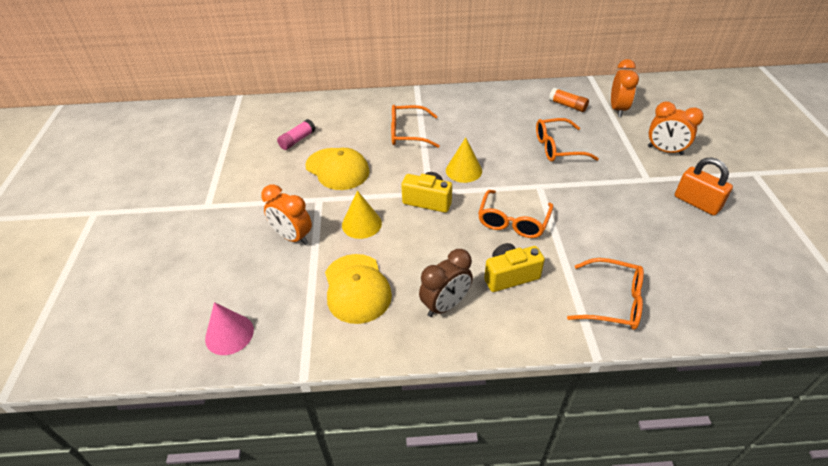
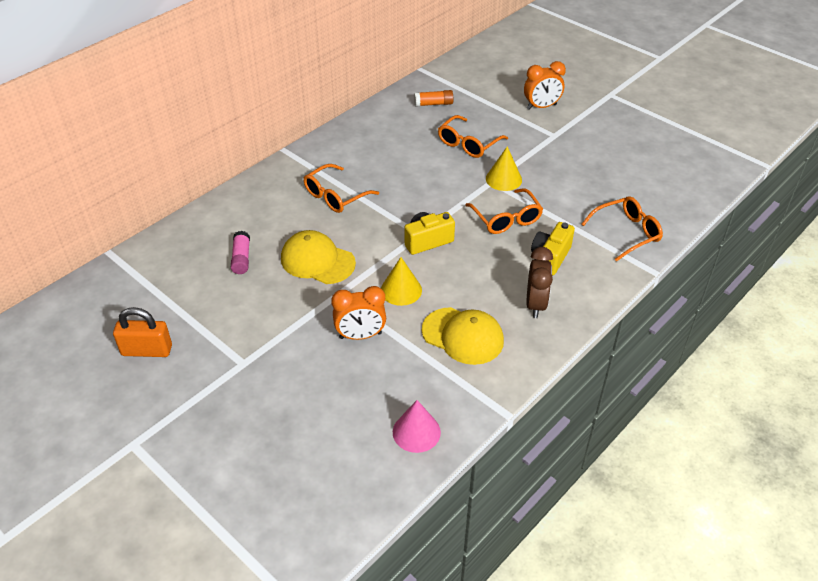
camera: 45 degrees left, 0 degrees up
yellow cap [305,148,370,190] -> yellow cap turned 150 degrees counterclockwise [281,230,356,284]
yellow cone [446,137,482,183] -> yellow cone moved to [486,146,522,191]
orange clock [611,59,639,117] -> none
orange padlock [675,157,733,216] -> orange padlock moved to [113,307,172,357]

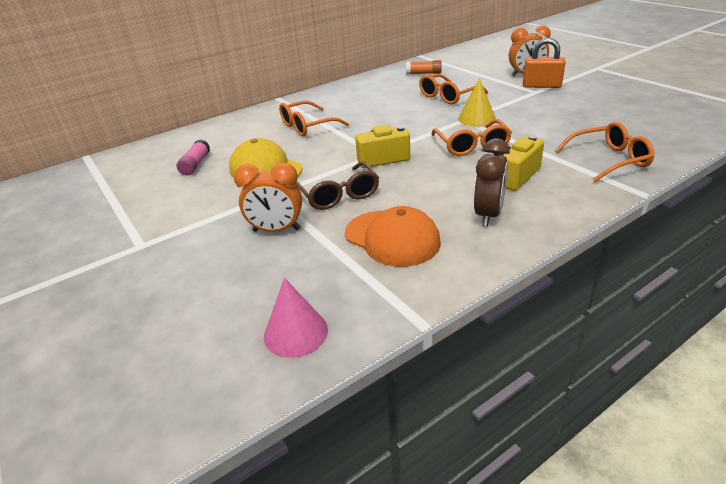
camera: 15 degrees right, 10 degrees down
orange padlock [113,307,172,357] -> orange padlock moved to [523,38,565,88]
yellow cone [381,257,422,306] -> brown glasses [296,162,379,210]
yellow cap [422,307,504,365] -> orange cap [345,206,441,267]

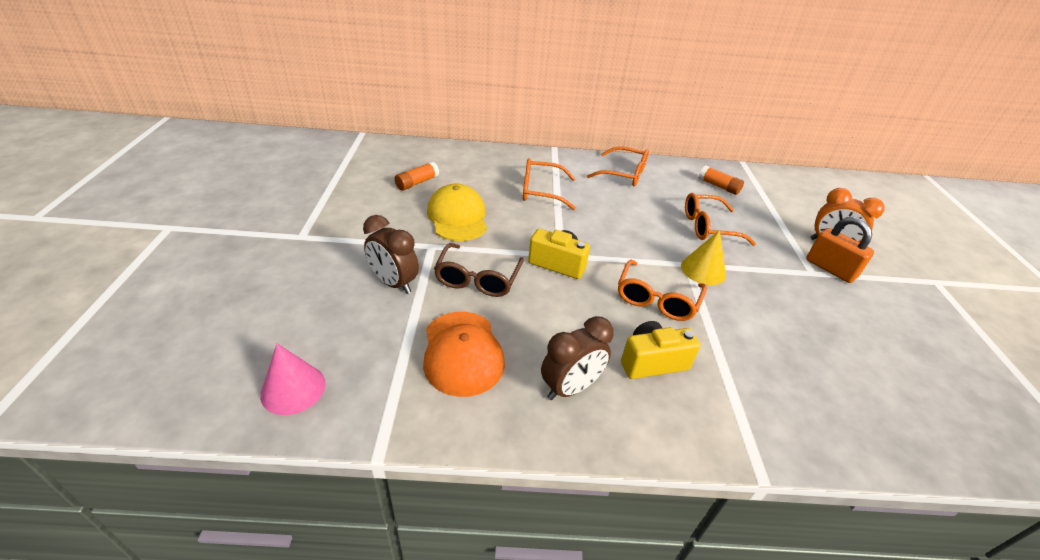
camera: 30 degrees right, 5 degrees up
pink glue stick [177,140,210,175] -> orange glue stick [395,162,439,191]
orange clock [234,162,302,232] -> brown clock [363,215,419,294]
orange glasses [555,122,654,182] -> orange glasses moved to [587,146,649,186]

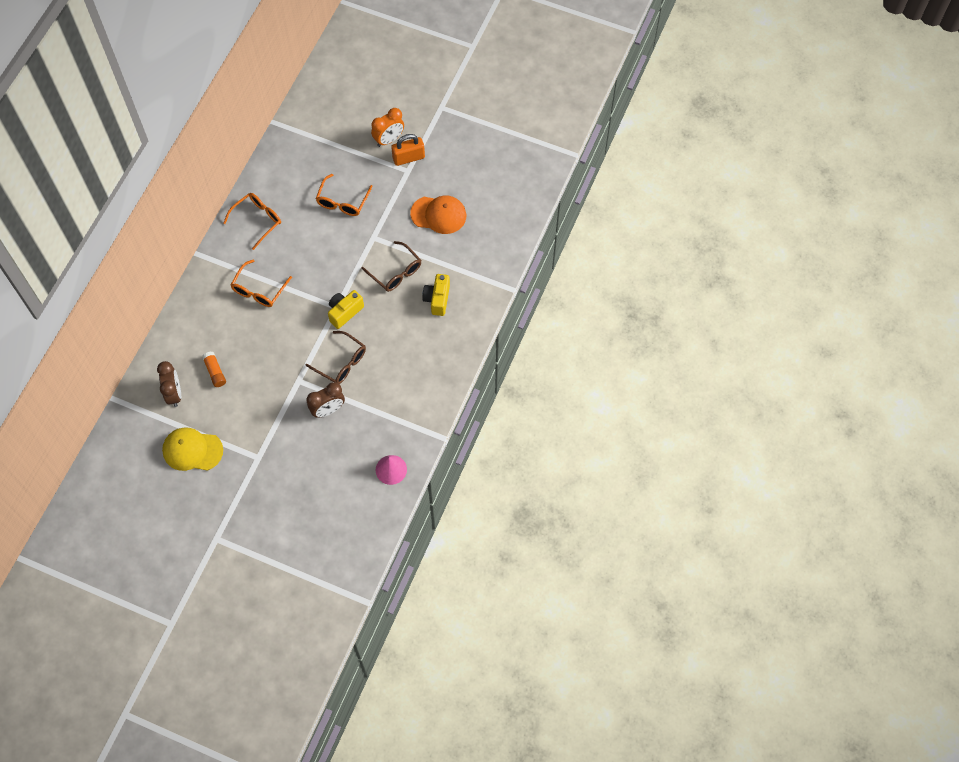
camera: 65 degrees left, 25 degrees up
orange cap [423,312,505,397] -> orange cap moved to [410,195,466,234]
yellow cap [427,184,487,241] -> yellow cap moved to [162,428,223,471]
brown clock [541,316,614,400] -> brown clock moved to [157,361,181,407]
orange glasses [618,259,707,321] -> brown glasses [361,241,421,292]
yellow cone [681,230,726,285] -> none
orange glue stick [699,166,744,195] -> none

